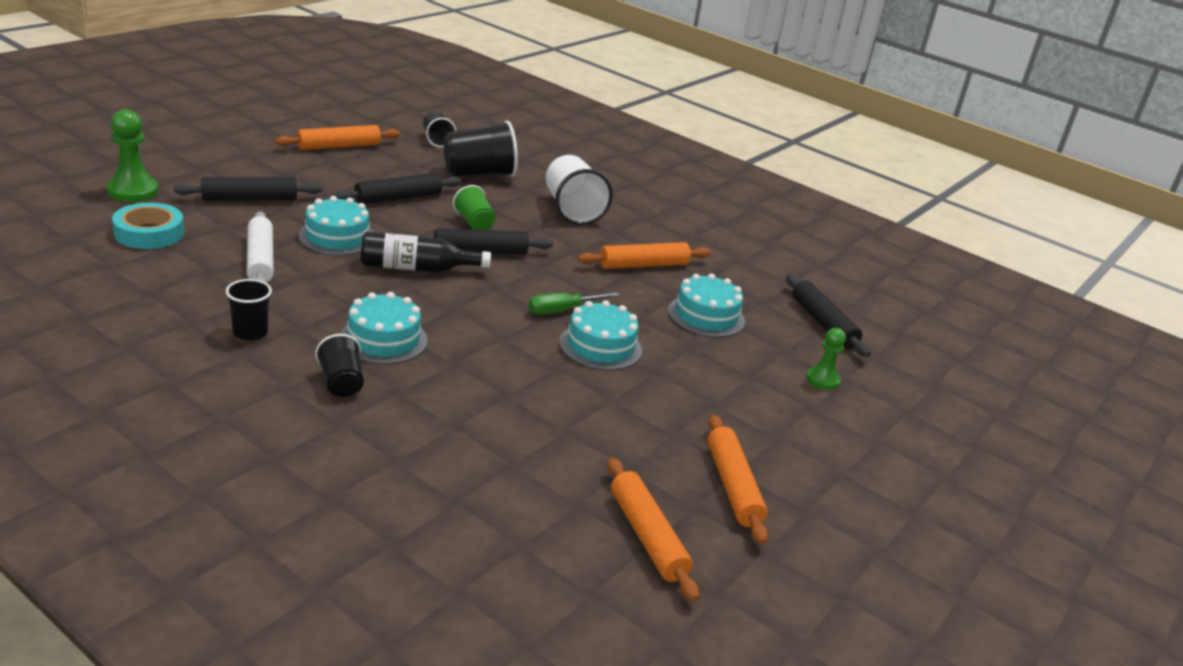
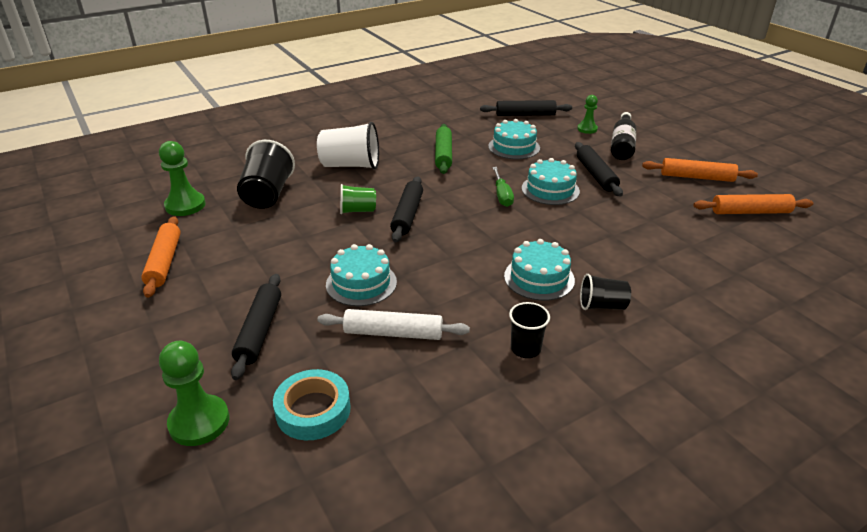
camera: 65 degrees left, 5 degrees up
black rolling pin [333,173,461,204] -> black rolling pin moved to [575,142,623,197]
black bottle [361,232,491,272] -> black bottle moved to [611,112,636,160]
black cup [423,112,457,148] -> green pawn [159,141,206,216]
orange rolling pin [578,242,711,269] -> green rolling pin [435,124,452,174]

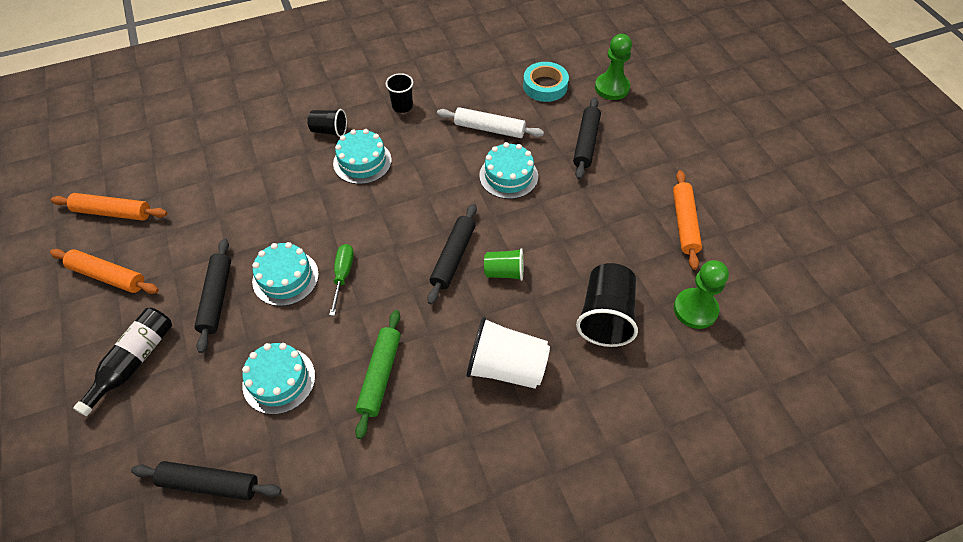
camera: 170 degrees left, 20 degrees up
green pawn [577,95,598,134] -> none

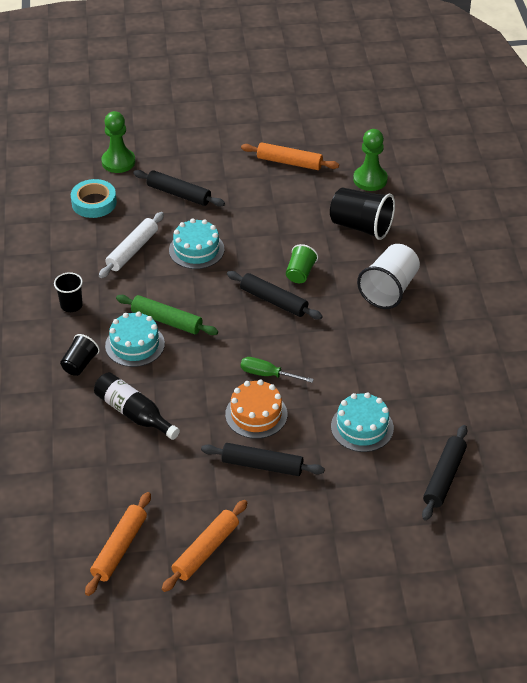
camera: 75 degrees left, 10 degrees down
black bottle [73,308,172,416] -> black bottle moved to [94,372,180,440]
turquoise cake [252,242,319,306] -> orange cake [225,380,287,439]
green rolling pin [355,310,401,439] -> green rolling pin moved to [116,295,218,335]

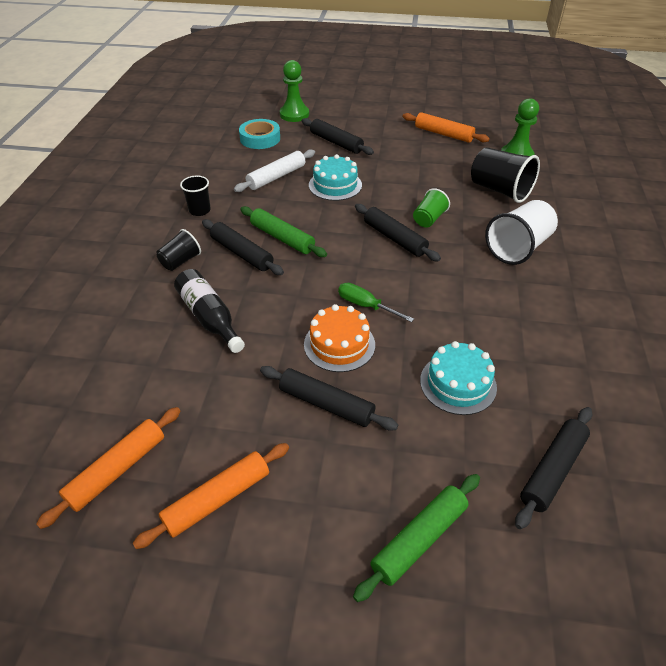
camera: 15 degrees right, 0 degrees up
turquoise cake [105,311,165,367] -> black rolling pin [202,219,284,275]
none -> green rolling pin [353,474,480,602]

